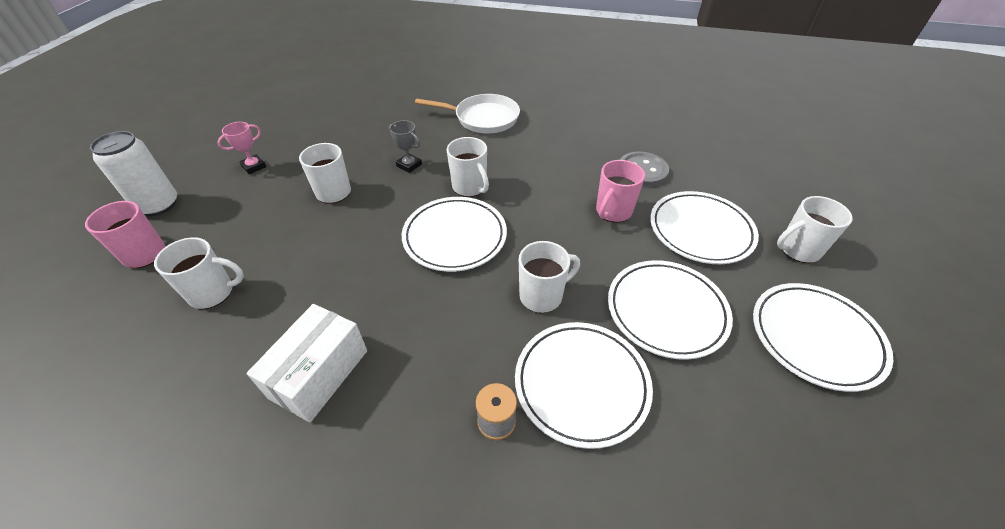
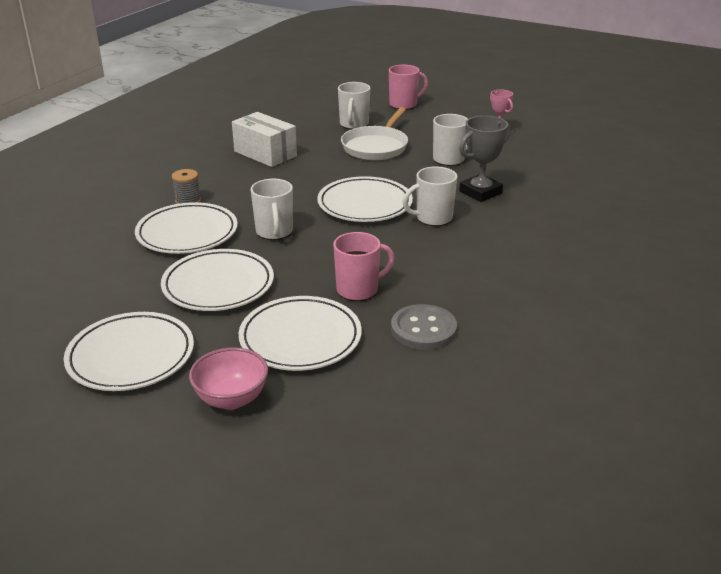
camera: 105 degrees right, 15 degrees down
white can [90,131,177,216] -> none
grey trophy [389,120,422,173] -> grey trophy [459,116,510,202], size x1.62
white pan [415,94,520,133] -> white pan moved to [341,107,408,160]
pink mug [596,160,645,223] -> pink mug turned 105 degrees clockwise [333,232,395,301]
white mug [777,196,853,263] -> pink bowl [189,347,268,410]

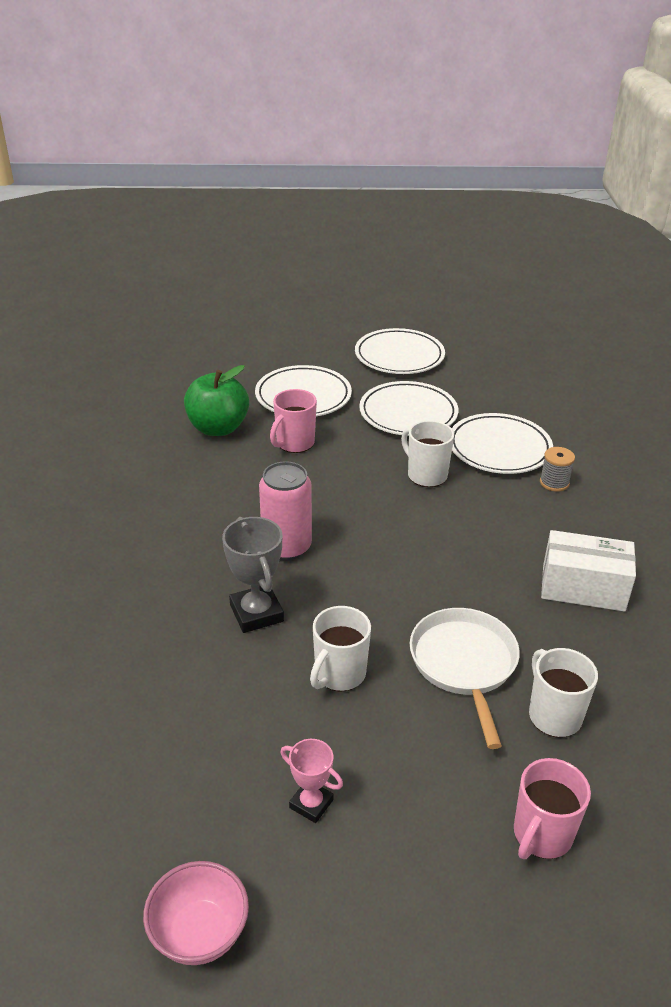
camera: 150 degrees right, 5 degrees up
pink bowl [189,347,268,410] -> pink bowl moved to [143,861,249,965]
white plate [317,176,413,222] -> none
grey button [391,304,457,350] -> green apple [184,365,249,436]
white mug [403,166,458,226] -> pink can [259,461,312,560]
grey trophy [459,116,510,202] -> grey trophy turned 45 degrees counterclockwise [222,517,284,633]

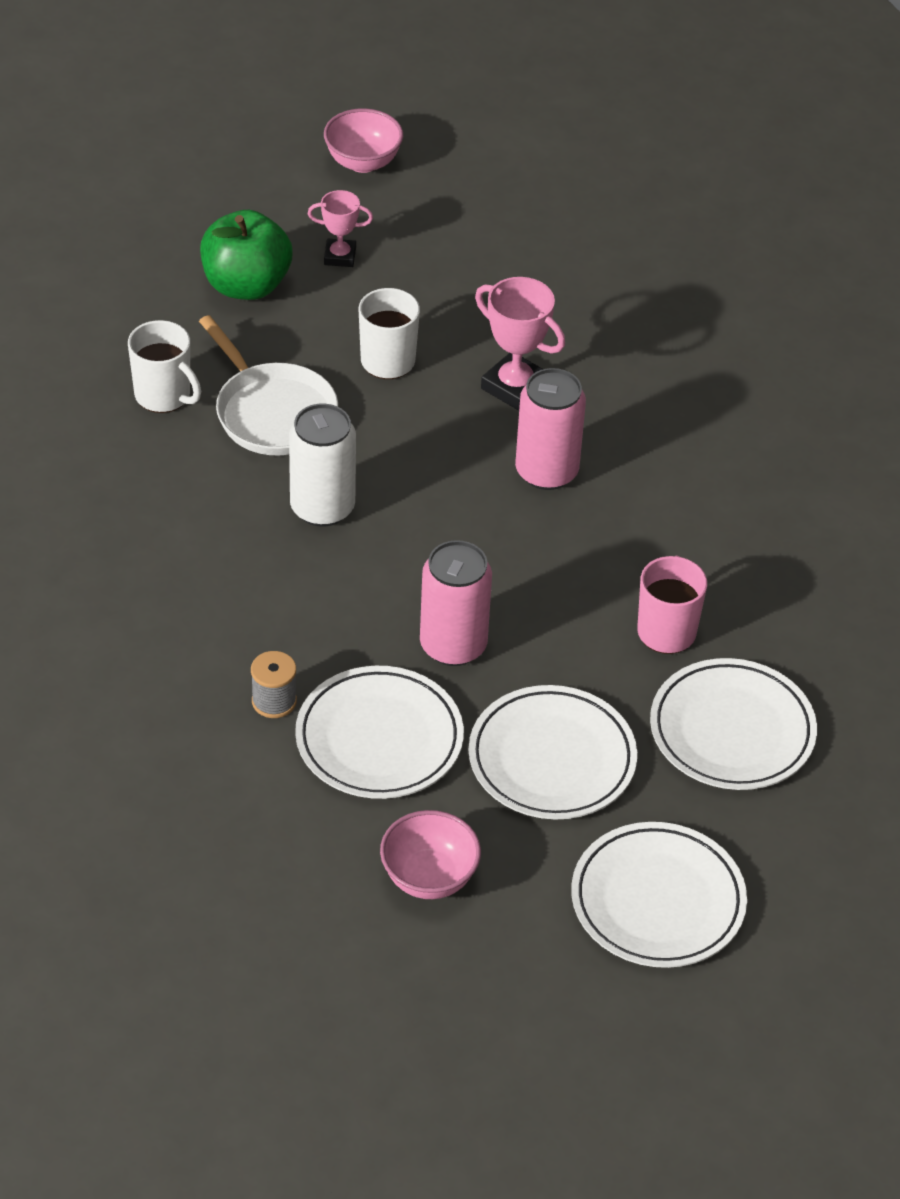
camera: 150 degrees right, 10 degrees up
green apple [184,365,249,436] -> green apple moved to [200,210,292,300]
grey trophy [222,517,284,633] -> pink trophy [475,277,565,411]
white mug [401,420,454,487] -> pink can [420,540,492,666]
pink mug [514,758,591,859] -> none
white box [541,530,636,612] -> none
none -> white can [289,404,356,527]
none -> pink bowl [380,810,481,899]

